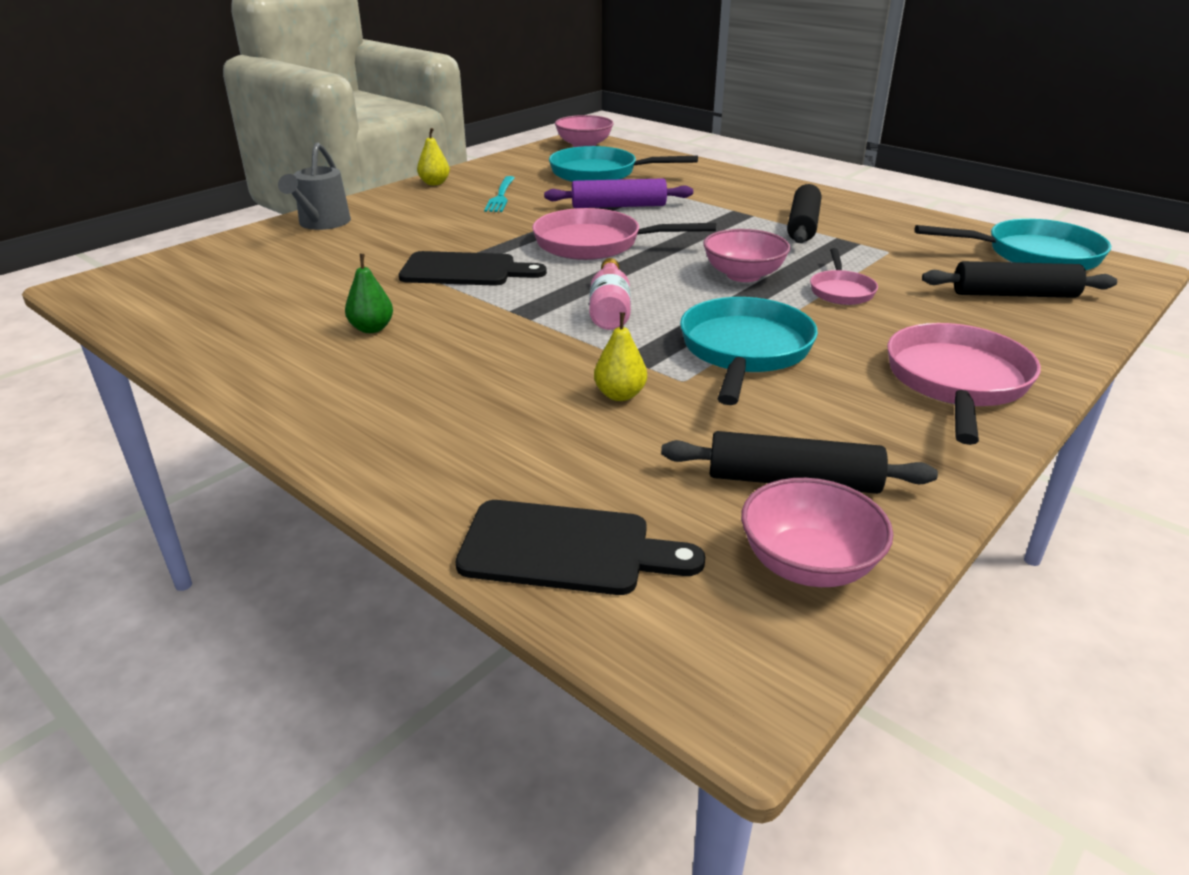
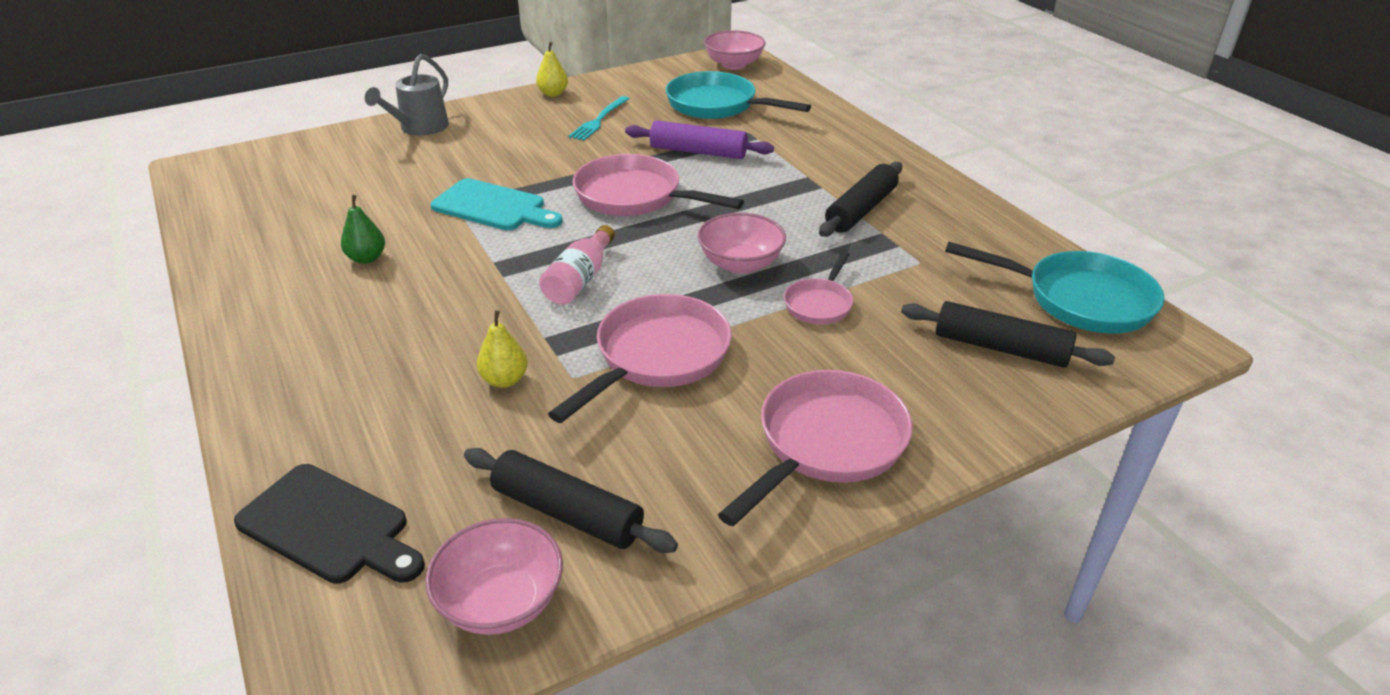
camera: 20 degrees right, 5 degrees up
black cutting board [399,251,547,286] -> turquoise cutting board [431,178,563,230]
turquoise pan [680,297,818,405] -> pink pan [548,294,732,423]

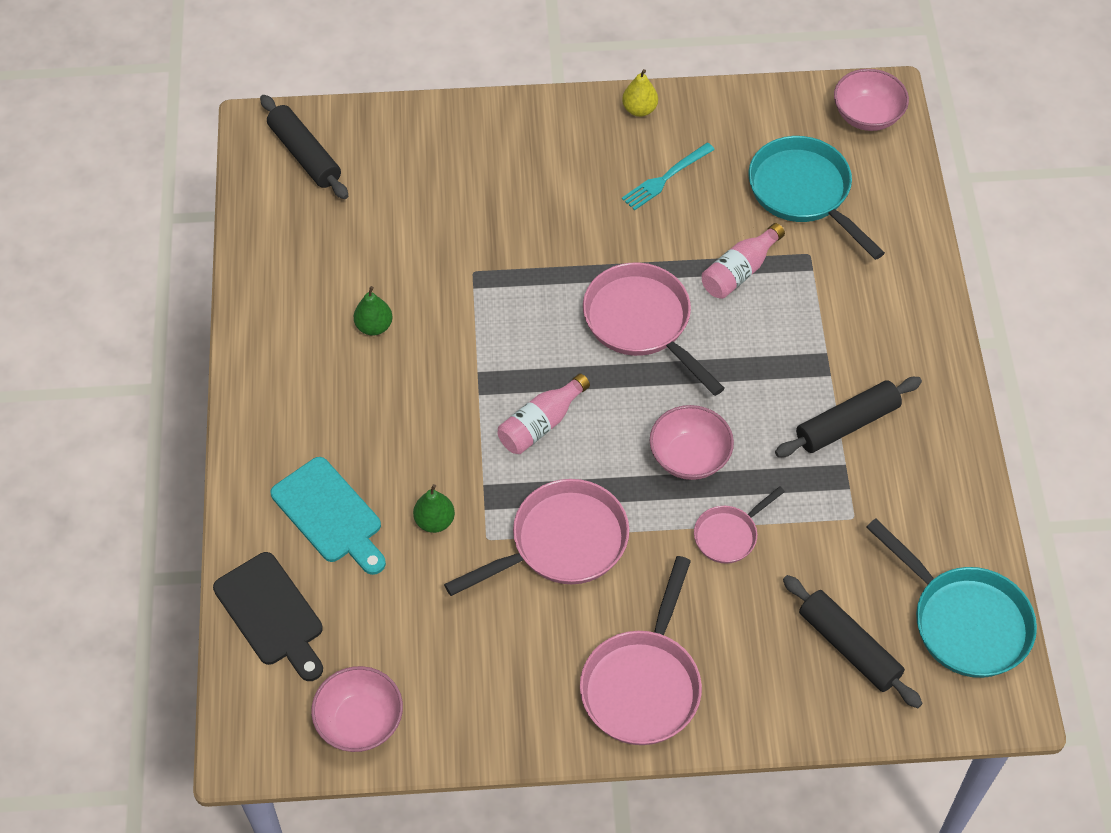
camera: 25 degrees right, 20 degrees up
grey watering can [365,54,449,136] -> none
turquoise cutting board [431,178,563,230] -> turquoise cutting board moved to [271,457,386,575]
black rolling pin [464,448,678,553] -> black rolling pin moved to [260,95,348,199]
yellow pear [477,310,528,388] -> green pear [413,484,455,533]
purple rolling pin [625,120,774,159] -> pink bottle [702,223,785,299]
pink pan [718,370,913,526] -> pink pan turned 135 degrees clockwise [580,556,702,745]

